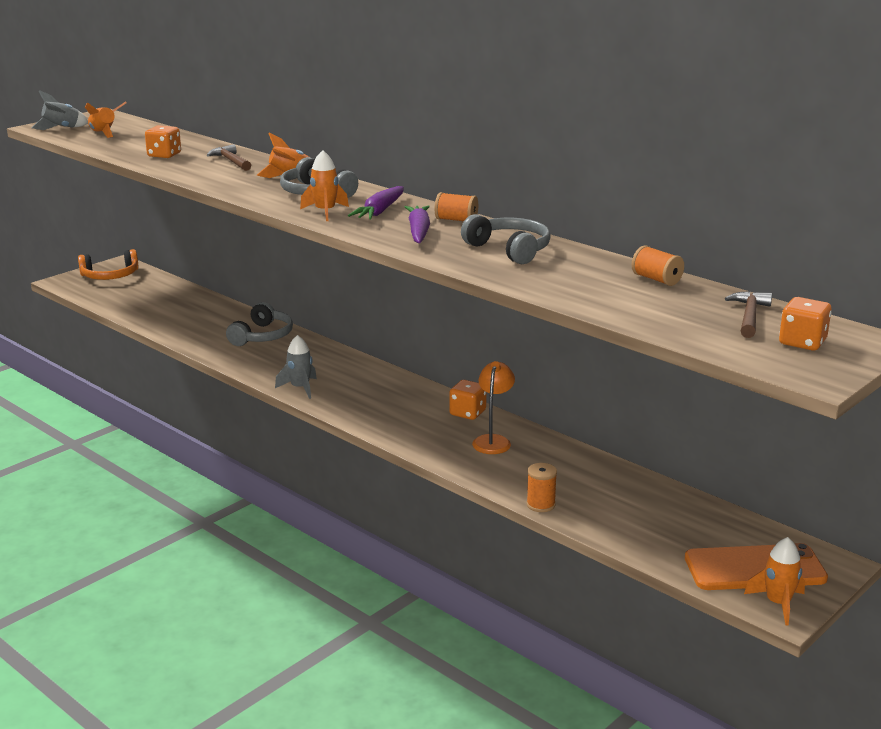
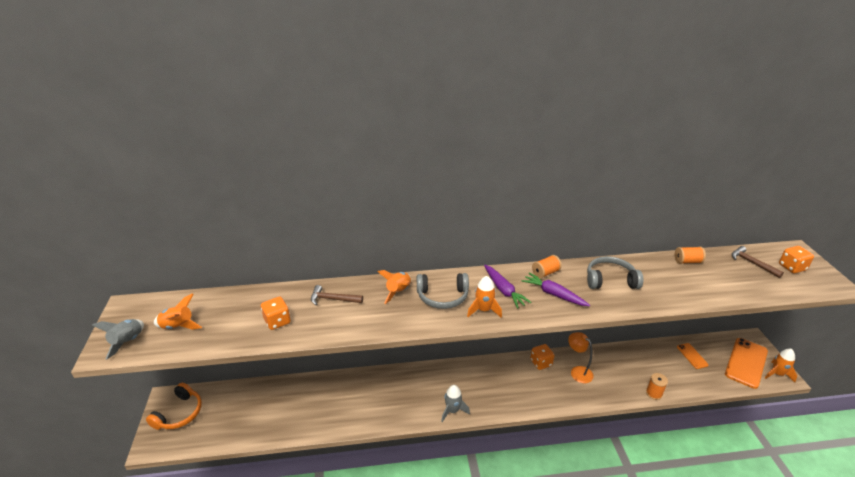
camera: 50 degrees left, 10 degrees up
grey headphones [226,302,293,346] -> none
none -> orange phone [677,343,709,369]

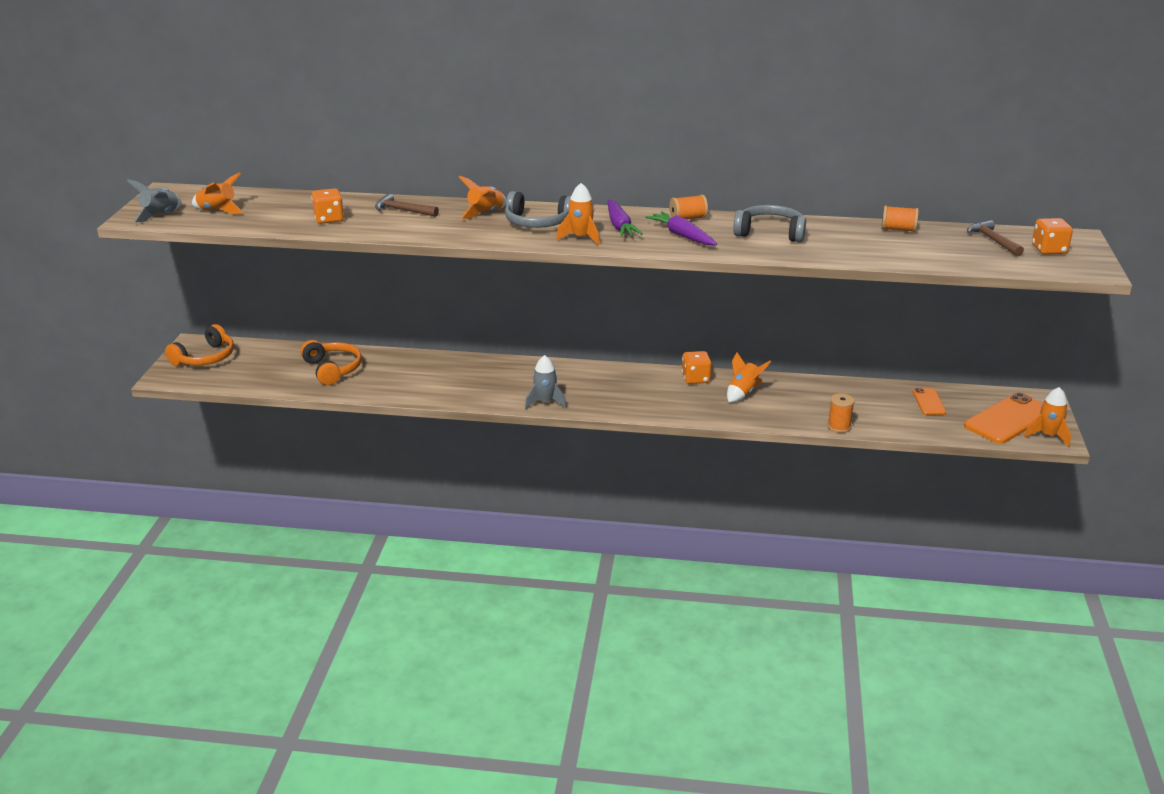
camera: 15 degrees right, 5 degrees down
orange lamp [568,332,594,383] -> orange rocket [727,352,771,402]
none -> orange headphones [300,340,362,385]

